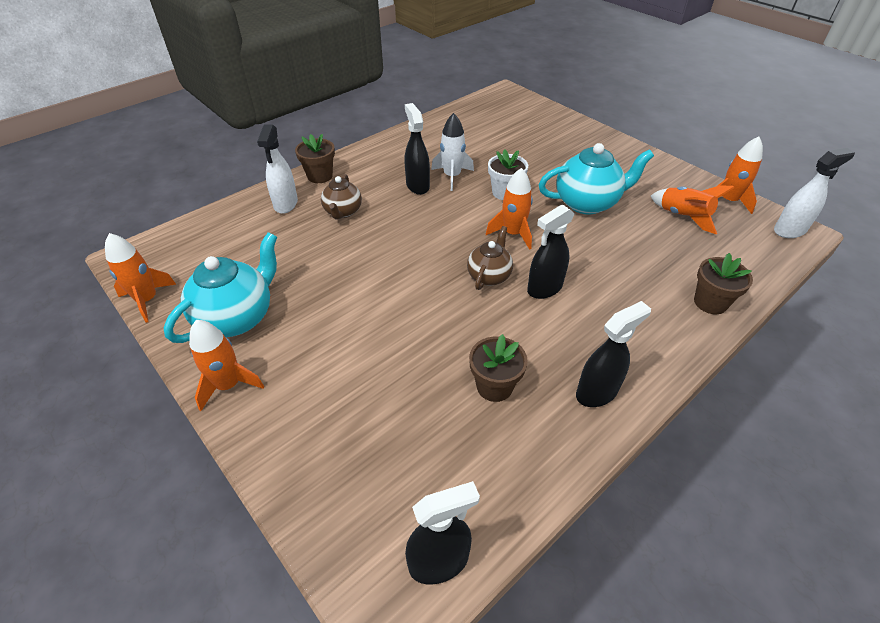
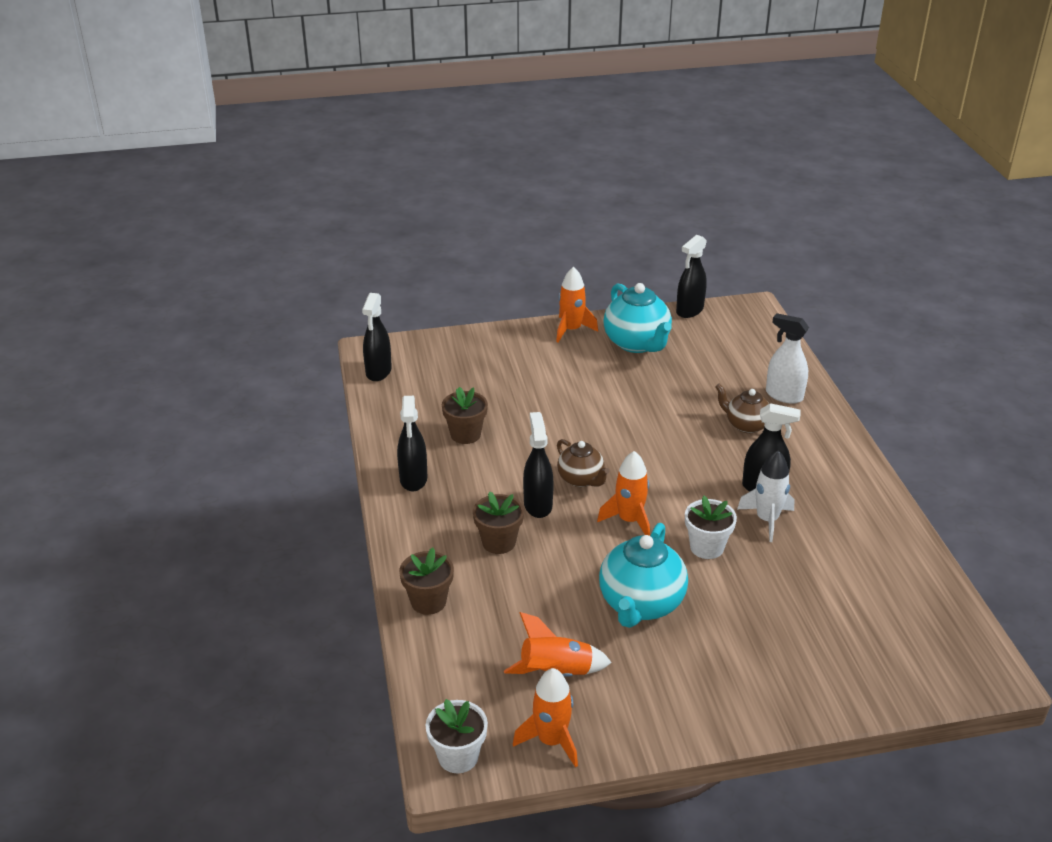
camera: 120 degrees right, 10 degrees down
orange rocket [105,233,176,323] -> black spray bottle [676,235,707,318]
brown flower pot [295,134,335,183] -> brown flower pot moved to [473,491,524,554]
white spray bottle [774,148,855,238] -> white flower pot [426,699,488,773]

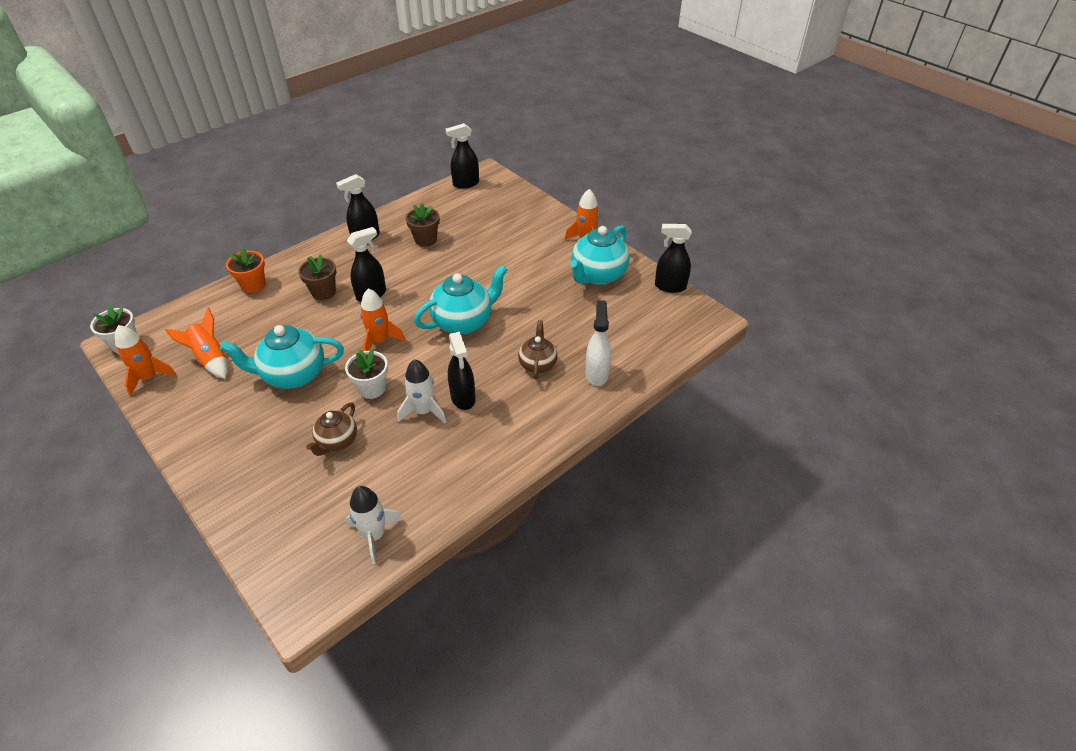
camera: 60 degrees right, 10 degrees up
brown flower pot [399,548,454,615] -> orange flower pot [226,247,266,293]
brown teapot [557,439,610,487] -> brown teapot moved to [306,402,357,456]
none -> white rocket [346,486,403,564]
none -> turquoise teapot [414,265,508,334]

